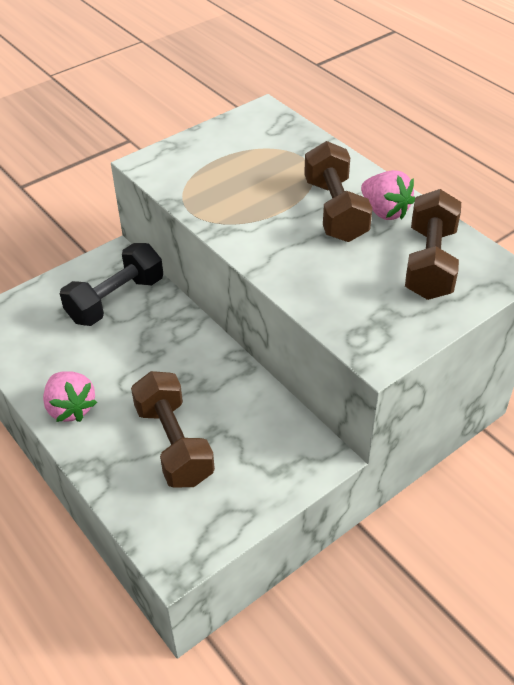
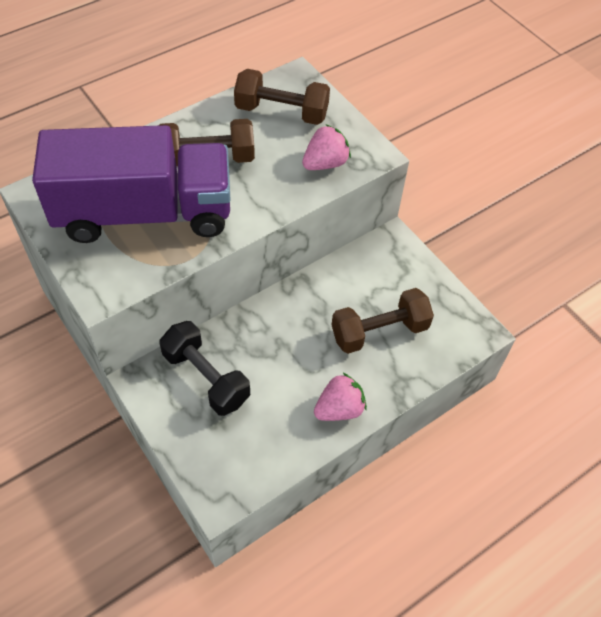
camera: 90 degrees left, 10 degrees up
pink strawberry [361,170,415,220] -> pink strawberry moved to [302,124,351,170]
none -> purple truck [32,125,231,243]

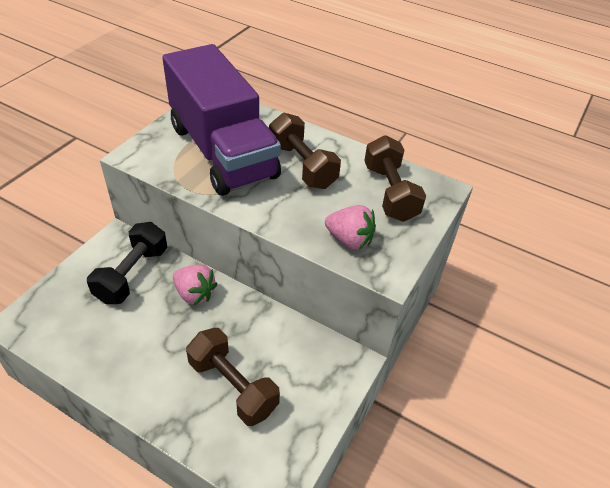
camera: 65 degrees right, 10 degrees down
pink strawberry [314,373,367,421] -> pink strawberry moved to [173,264,217,305]

